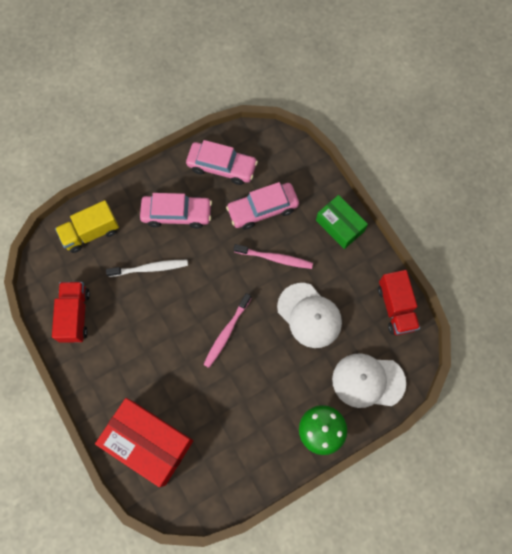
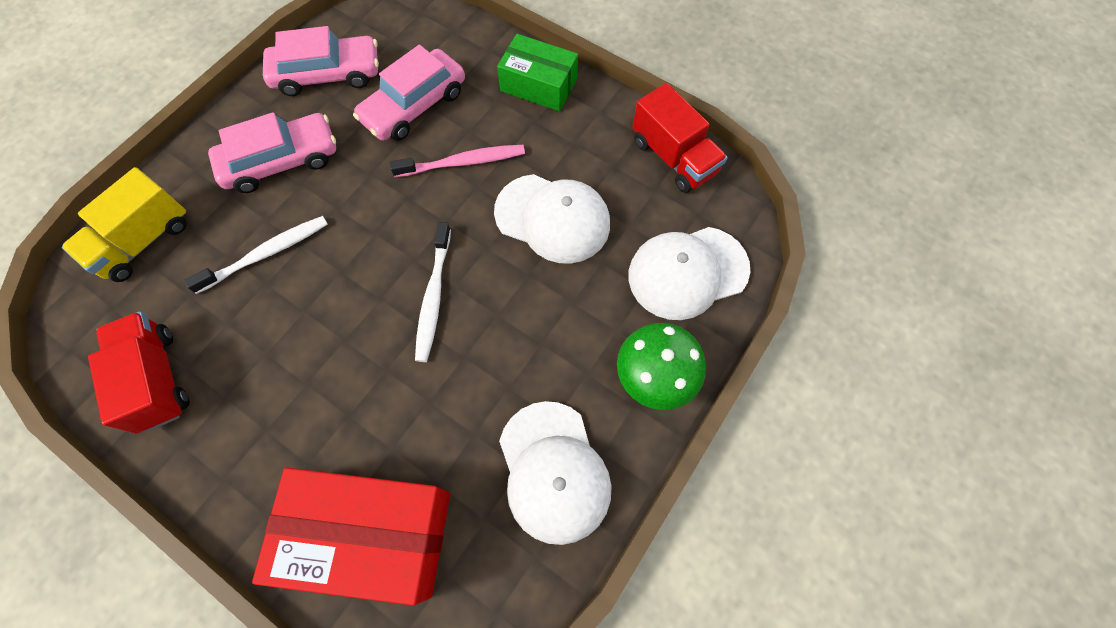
camera: 25 degrees left, 5 degrees down
pink toothbrush [203,293,251,368] -> white toothbrush [415,222,451,362]
none -> white cap [499,401,612,545]

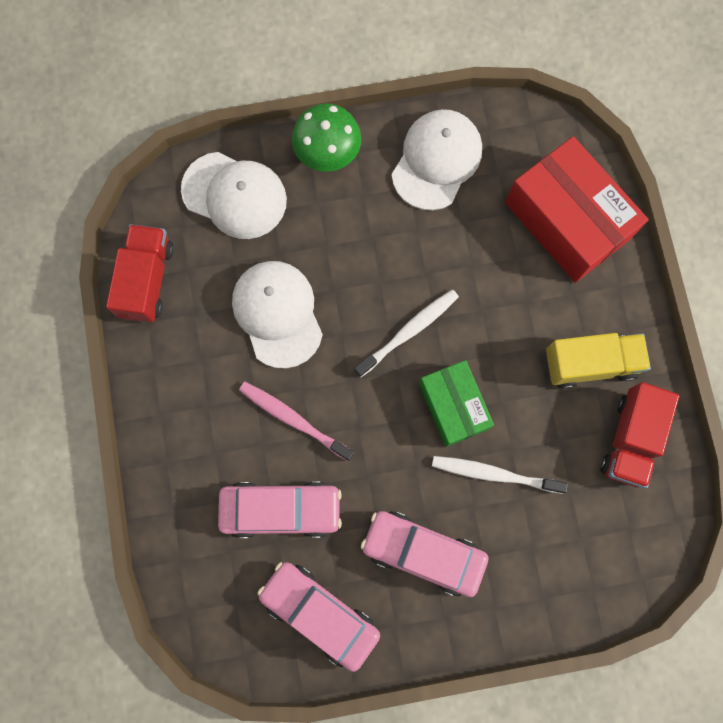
camera: 135 degrees left, 10 degrees up
yellow truck [62,167,187,282] -> yellow truck moved to [546,333,651,389]
green box [497,34,578,111] -> green box moved to [419,360,494,447]

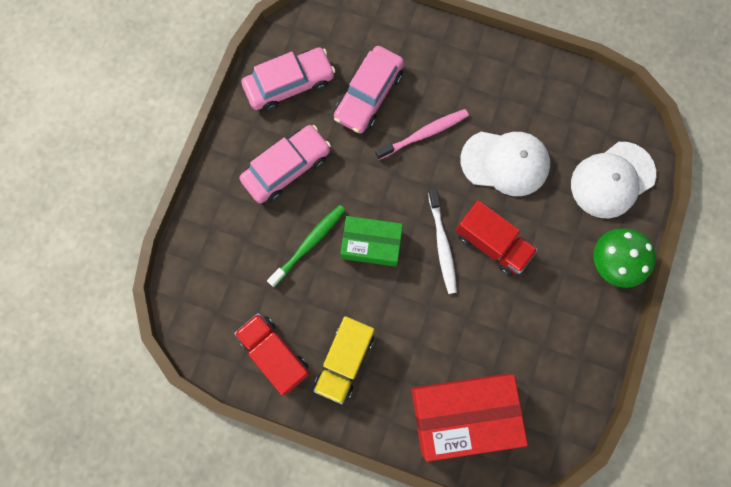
camera: 120 degrees right, 0 degrees up
red truck [106,224,174,323] -> red truck moved to [455,200,538,276]
white cap [392,109,482,210] -> none
white toothbrush [432,456,568,494] -> green toothbrush [267,205,345,287]

